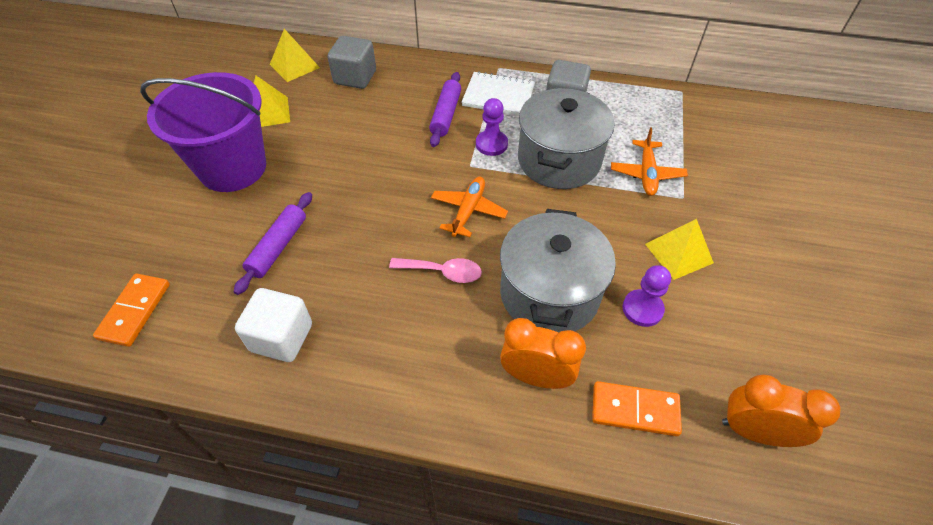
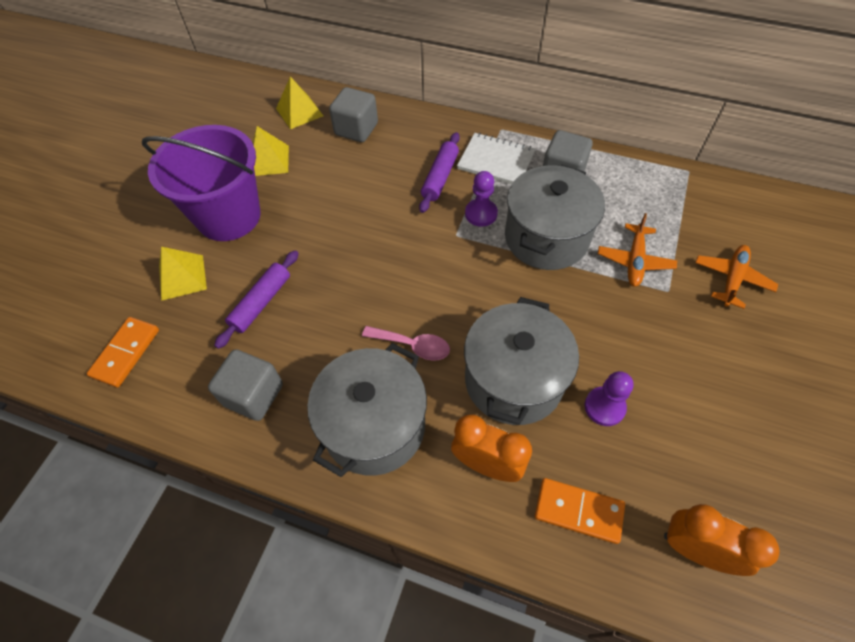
camera: 10 degrees right, 5 degrees up
white cube [235,288,312,362] -> grey cube [208,349,283,421]
orange plane [431,177,508,237] -> orange plane moved to [695,245,778,309]
yellow pyramid [645,219,714,280] -> yellow pyramid moved to [159,247,207,301]
none -> grey pot [307,343,427,477]

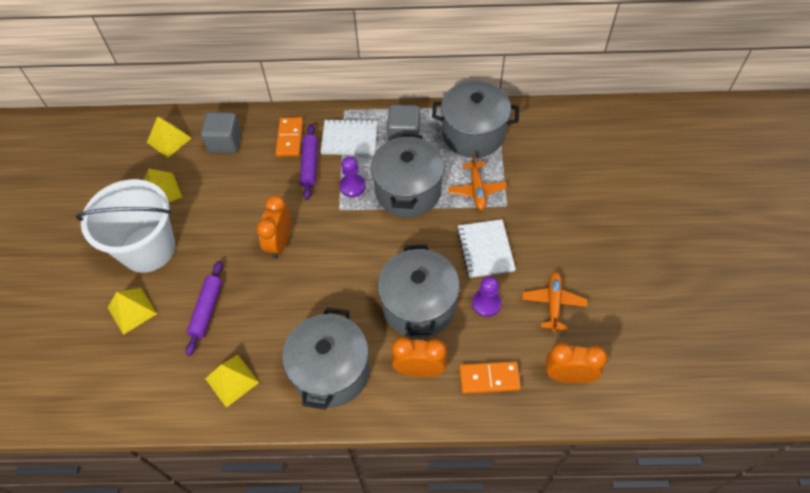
camera: 20 degrees left, 0 degrees up
orange domino [87,317,159,388] -> orange domino moved to [276,117,303,157]
purple bucket [142,125,261,241] -> white bucket [76,179,175,273]
grey cube [208,349,283,421] -> yellow pyramid [205,355,259,408]
pink spoon [362,326,450,361] -> none
orange plane [695,245,778,309] -> orange plane moved to [522,272,588,332]
none -> orange clock [256,195,291,259]
none -> grey pot [432,81,519,158]
none -> white notebook [457,219,516,278]

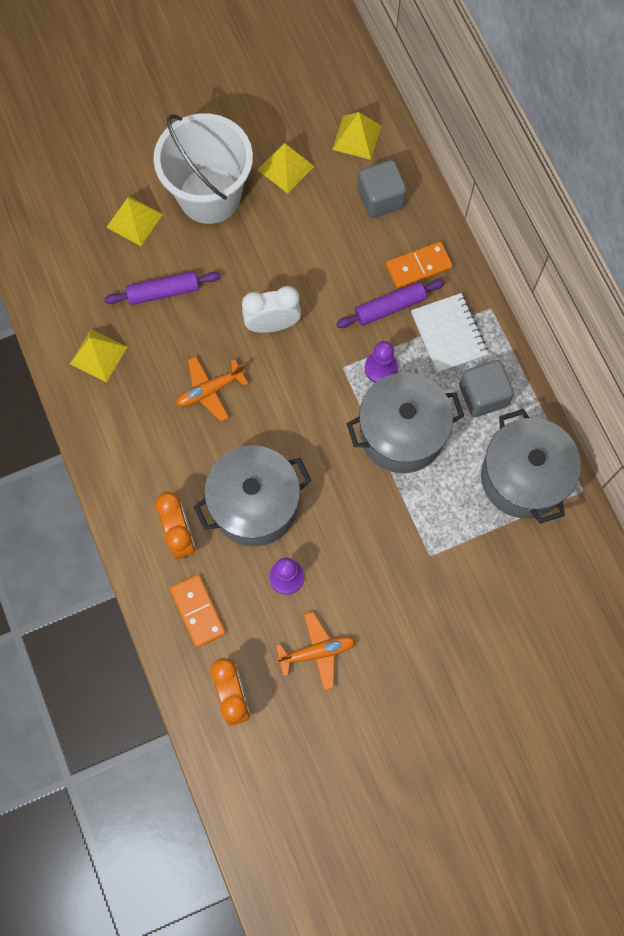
camera: 65 degrees right, 15 degrees up
orange clock [256,195,291,259] -> white clock [242,286,301,333]
grey pot [282,307,369,410] -> none
orange plane [448,153,507,210] -> orange plane moved to [176,356,248,422]
white notebook [457,219,516,278] -> none

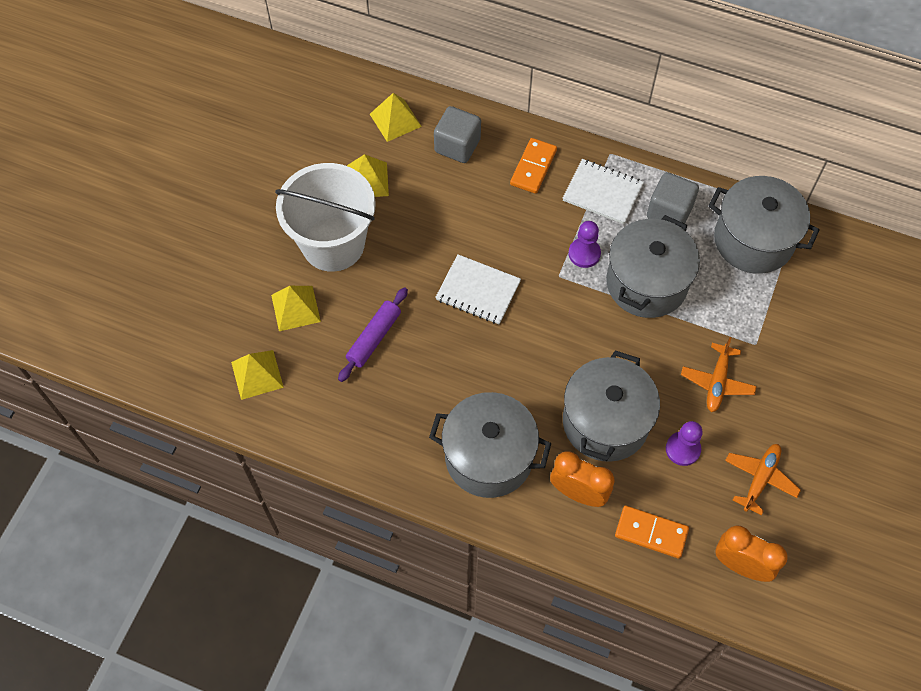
camera: 45 degrees left, 10 degrees down
yellow pyramid [70,329,127,382] -> yellow pyramid moved to [231,350,284,400]
orange plane [176,356,248,422] -> orange plane moved to [681,337,757,412]
white clock [242,286,301,333] -> white notebook [435,254,521,325]
purple rolling pin [336,279,445,328] -> none
none -> grey pot [429,392,551,498]

